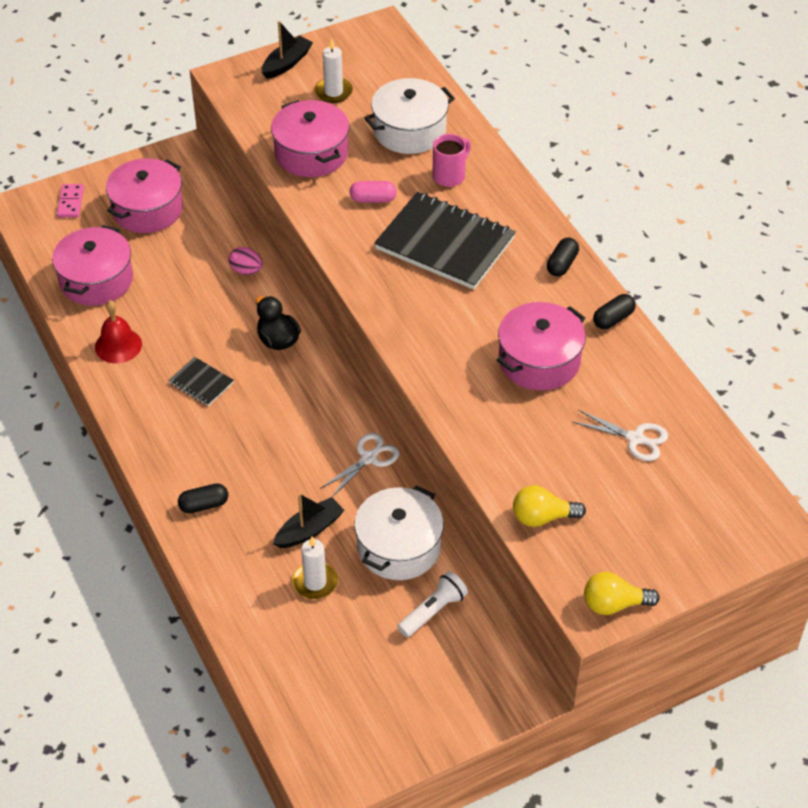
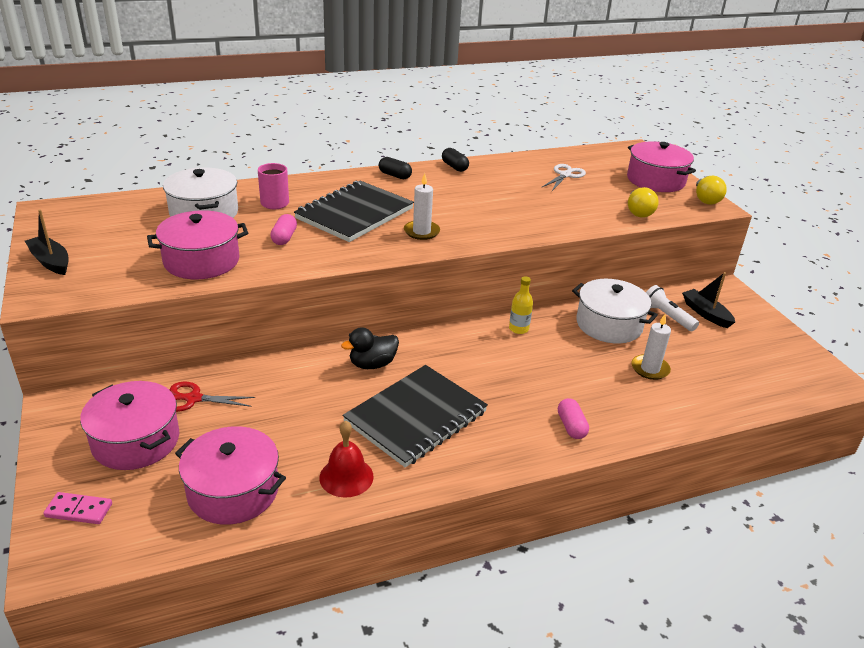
camera: 85 degrees left, 15 degrees down
black notebook [169,357,234,406] -> black notebook [343,365,488,467], size x2.19
black capsule [178,483,228,513] -> pink capsule [558,398,589,439]
pink egg [228,247,262,275] -> none
black boat [273,493,345,548] -> black boat moved to [682,272,735,328]
white candle [315,38,353,103] -> white candle moved to [404,173,440,240]
white scissors [320,433,399,497] -> yellow bottle [509,276,533,334]
pink pot [497,302,586,391] -> pink pot moved to [627,141,696,192]
none -> red scissors [170,382,255,412]

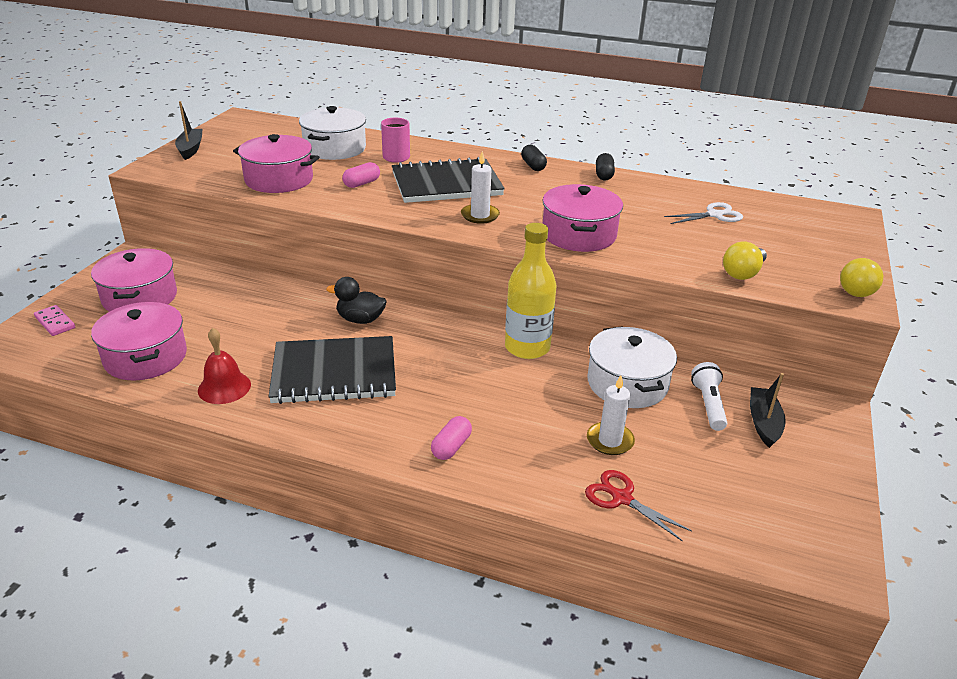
camera: 40 degrees right, 0 degrees up
red scissors [170,382,255,412] -> red scissors moved to [585,470,692,542]
yellow bottle [509,276,533,334] -> yellow bottle [505,223,556,359], size x2.00
pink pot [627,141,696,192] -> pink pot moved to [542,184,623,252]

